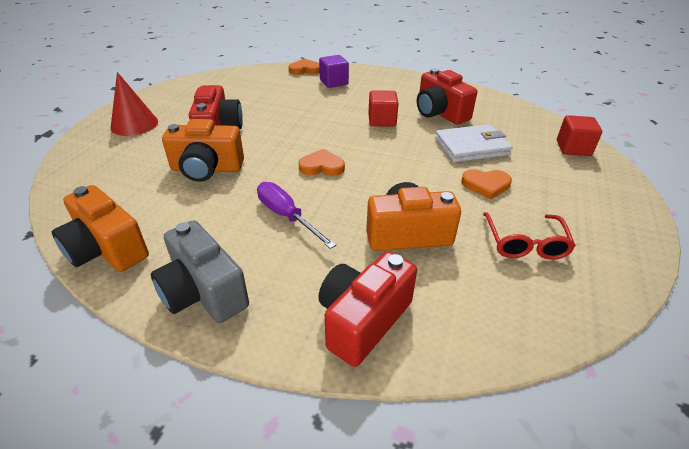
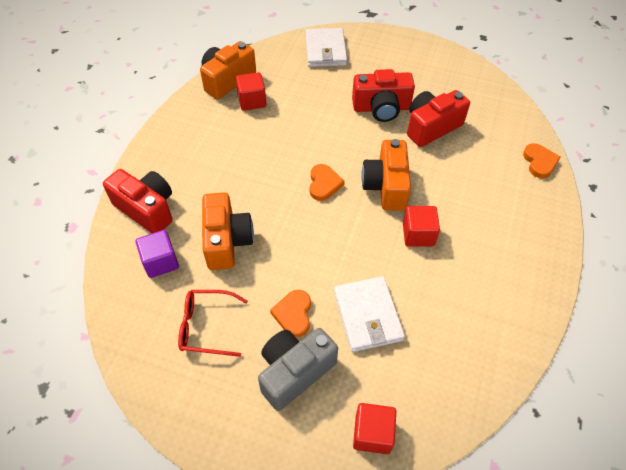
camera: 90 degrees right, 15 degrees up
red cone [111,72,158,136] -> none
grey camera [151,220,249,323] -> grey camera moved to [258,328,338,411]
orange camera [162,119,244,182] -> orange camera moved to [361,139,411,211]
purple screwdriver [257,182,336,249] -> none
purple cube [319,55,349,88] -> purple cube moved to [136,230,179,278]
red camera [417,68,477,124] -> red camera moved to [407,90,470,147]
none -> red cube [236,72,266,111]
none -> white wallet [305,28,347,67]

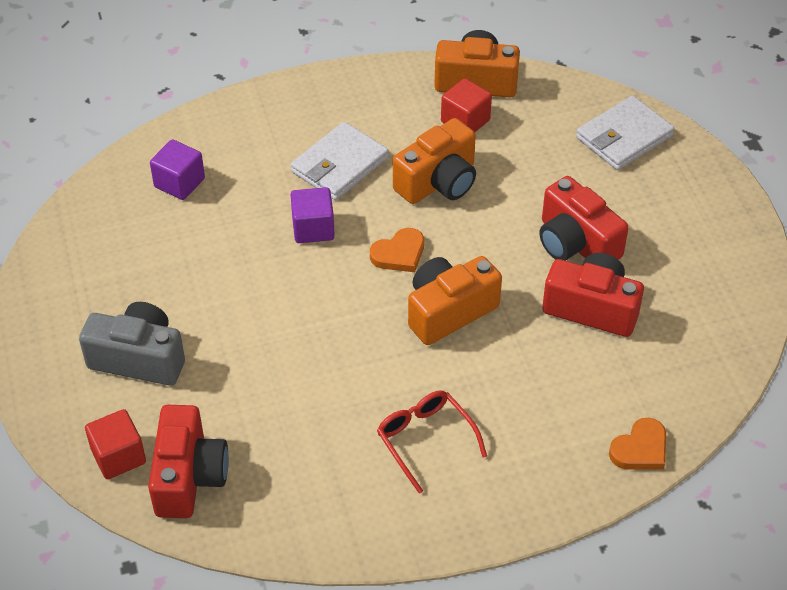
camera: 55 degrees right, 5 degrees down
red camera [103,169,172,233] -> red camera moved to [148,405,229,518]
red glasses [178,290,248,357] -> red glasses moved to [377,391,487,494]
orange camera [202,192,254,270] -> orange camera moved to [393,118,476,204]
orange heart [270,290,311,337] -> none
white wallet [334,276,405,352] -> white wallet moved to [291,122,389,200]
red cube [403,206,440,246] -> none
none -> purple cube [290,187,335,243]

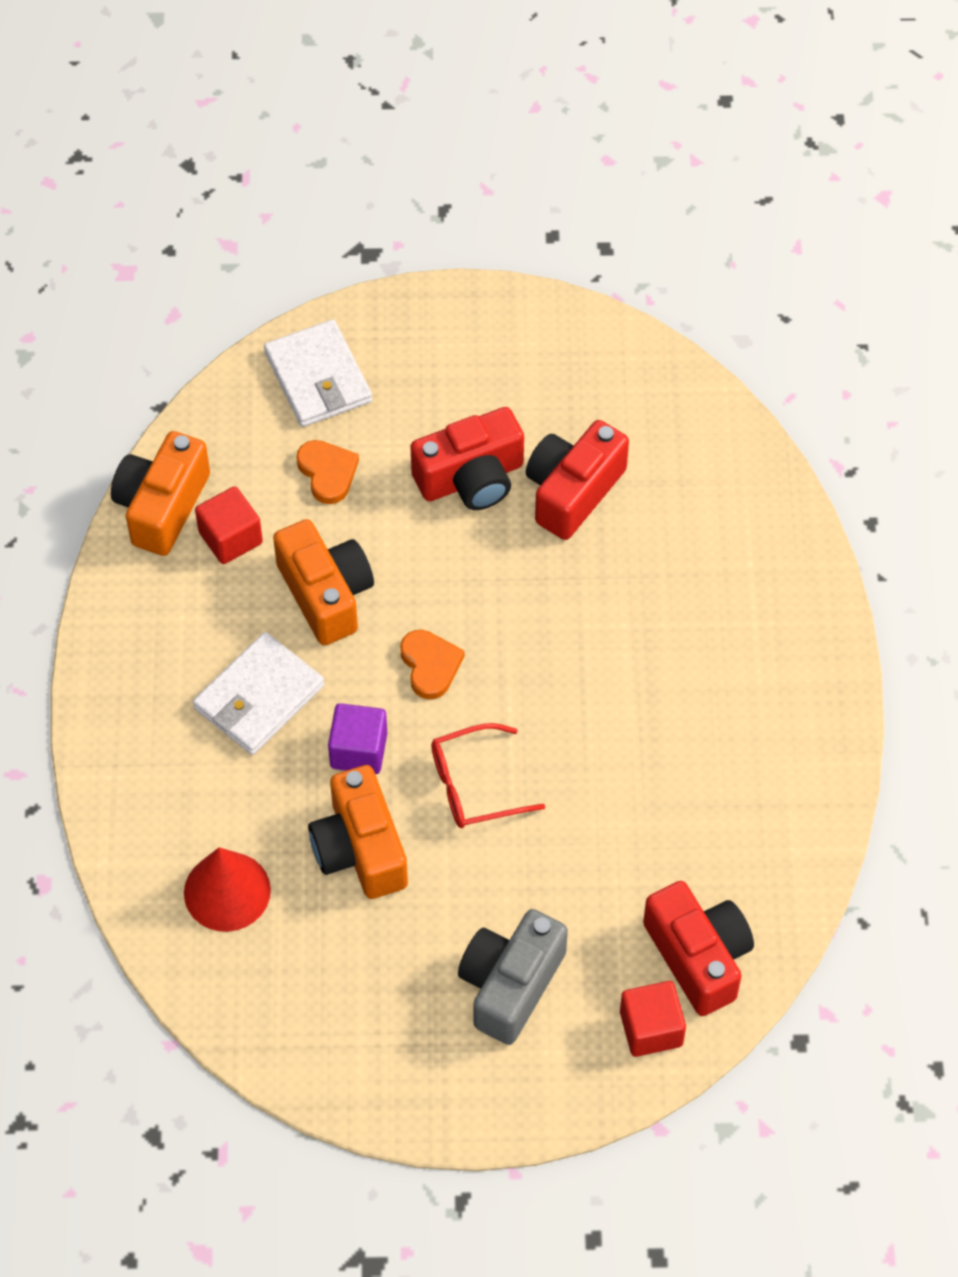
camera: 75 degrees left, 10 degrees up
red camera [148,405,229,518] -> red camera turned 45 degrees clockwise [643,881,754,1016]
purple cube [150,139,205,200] -> red cone [184,847,271,932]
white wallet [291,122,389,200] -> white wallet turned 75 degrees clockwise [193,632,324,755]
red glasses [377,391,487,494] -> red glasses moved to [431,723,545,828]
orange camera [408,256,502,345] -> orange camera moved to [308,765,408,899]
orange heart [609,418,666,469] -> orange heart moved to [296,440,359,504]

